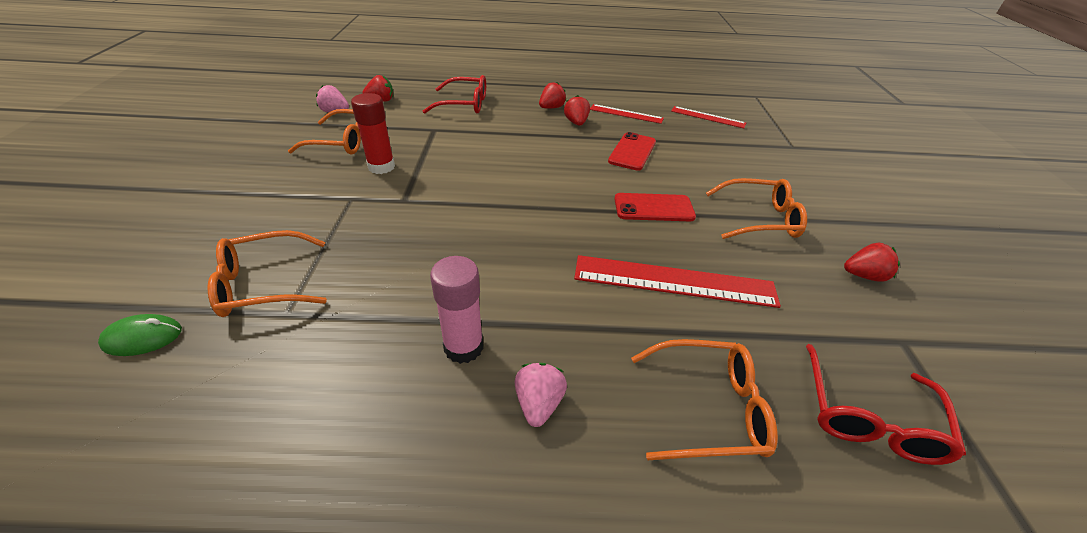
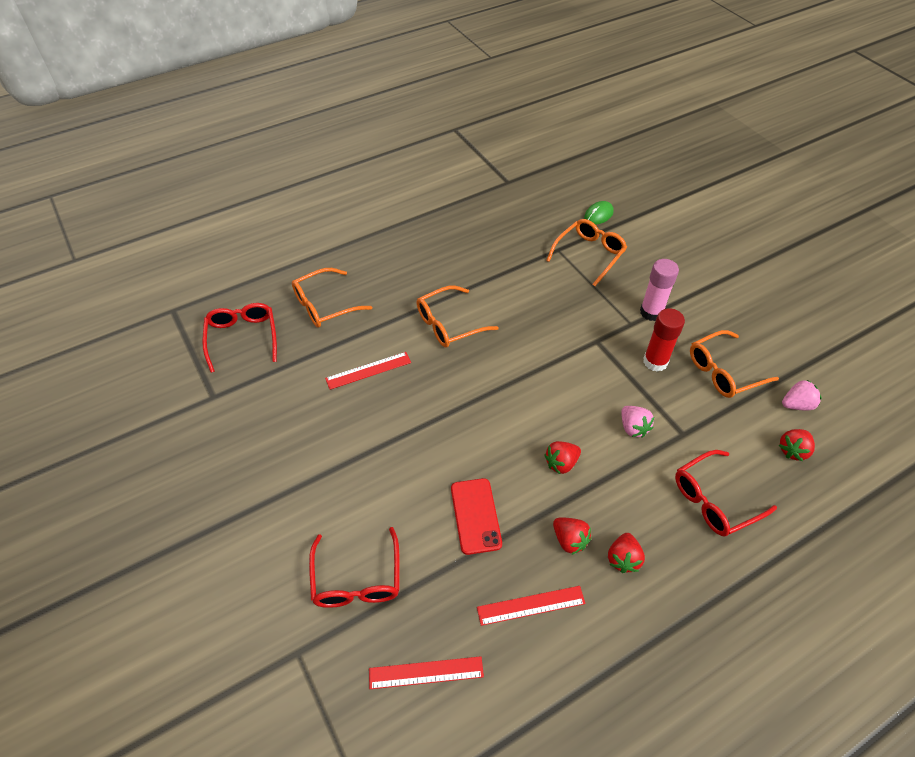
camera: 150 degrees right, 10 degrees up
pink glue stick [430,256,483,364] -> pink glue stick moved to [640,259,679,321]
pink strawberry [515,363,567,427] -> pink strawberry moved to [621,406,654,437]
red ruler [574,255,781,308] -> red ruler [325,352,411,390], size x0.59
red phone [614,193,696,221] -> none
orange glasses [706,178,807,239] -> orange glasses moved to [417,285,499,348]
red strawberry [844,243,900,282] -> red strawberry moved to [544,441,581,474]
none -> red glasses [309,527,400,608]

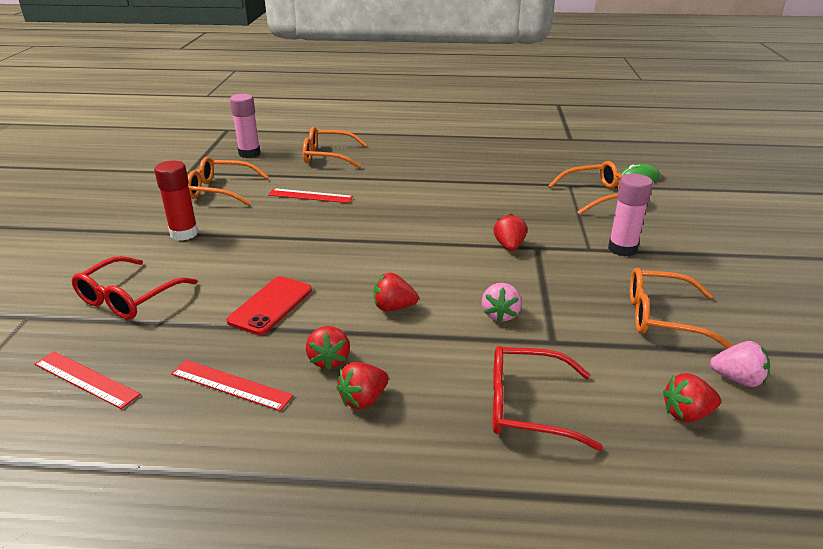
camera: 35 degrees right, 20 degrees down
red glasses [202,303,277,373] -> pink glue stick [230,94,260,158]
orange glasses [417,285,499,348] -> orange glasses moved to [188,157,269,205]
red glue stick [643,308,685,372] -> red glue stick moved to [154,161,198,241]
none -> red strawberry [494,214,527,251]

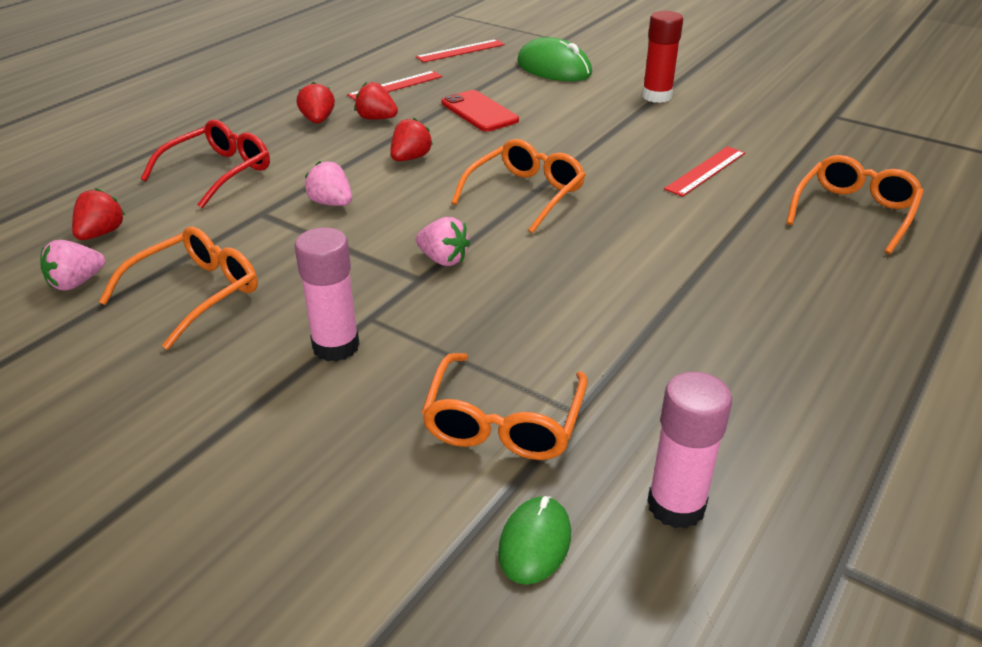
camera: 120 degrees right, 5 degrees up
red glasses [72,256,197,319] -> green mouse [517,37,592,81]
orange glasses [188,157,269,205] -> orange glasses moved to [452,139,586,234]
pink glue stick [230,94,260,158] -> pink glue stick moved to [647,372,732,529]
red strawberry [494,214,527,251] -> pink strawberry [416,217,470,266]

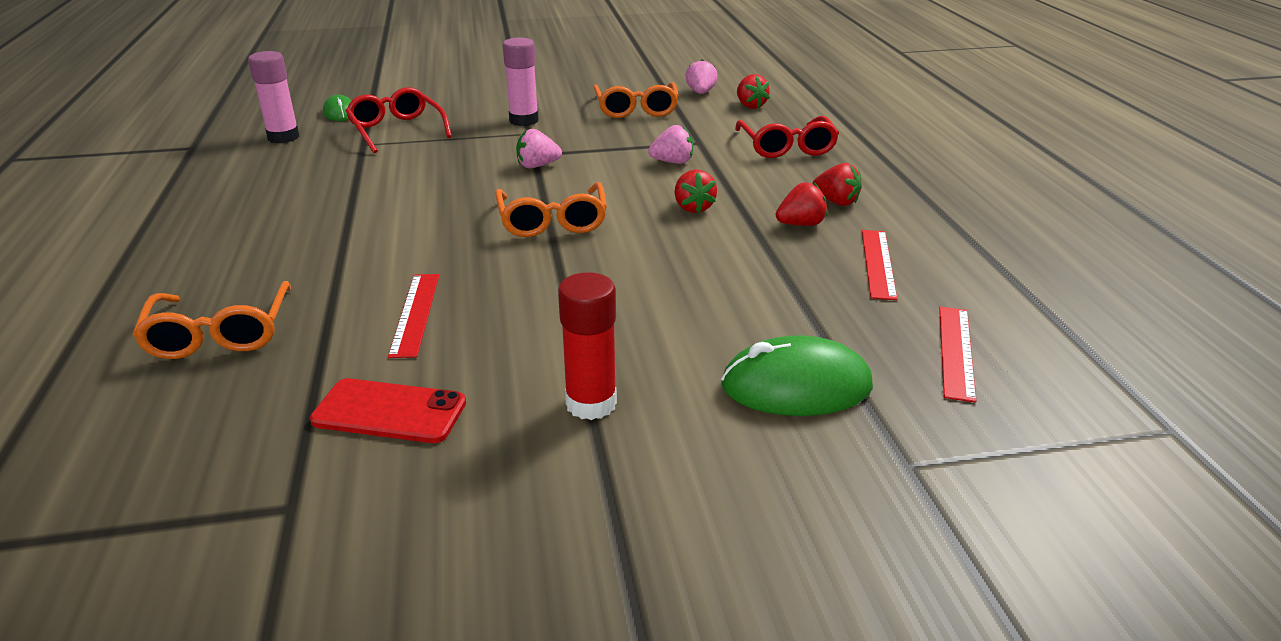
camera: 135 degrees right, 5 degrees down
orange glasses [421,353,588,460] -> red glasses [345,87,452,153]
red phone [442,90,519,132] -> red phone moved to [310,378,466,443]

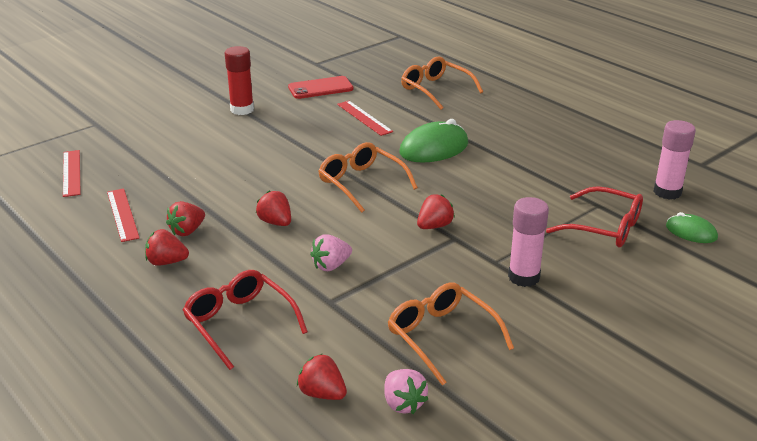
camera: 150 degrees right, 0 degrees up
pink strawberry [516,129,562,168] -> red strawberry [417,194,455,229]
green mouse [721,335,873,416] -> green mouse moved to [399,119,468,163]

